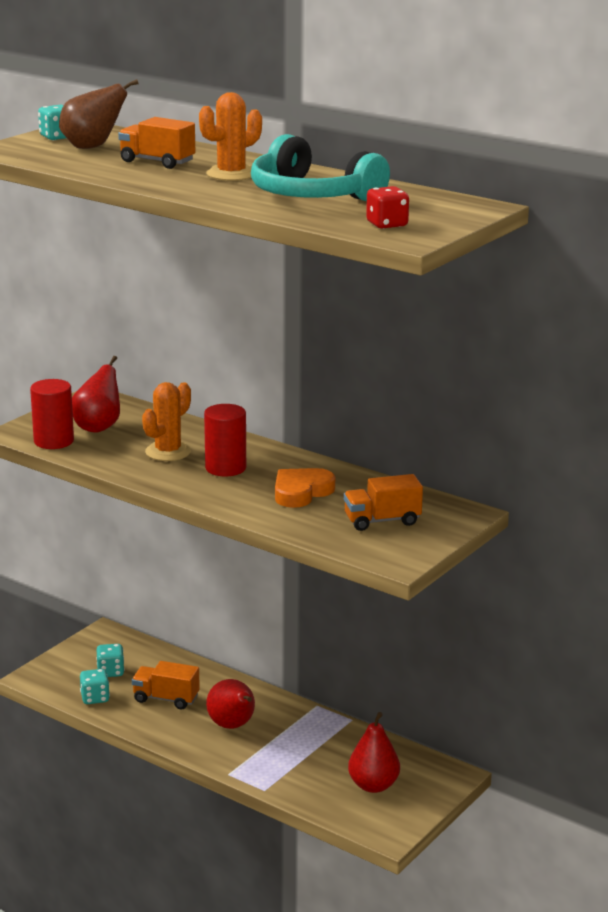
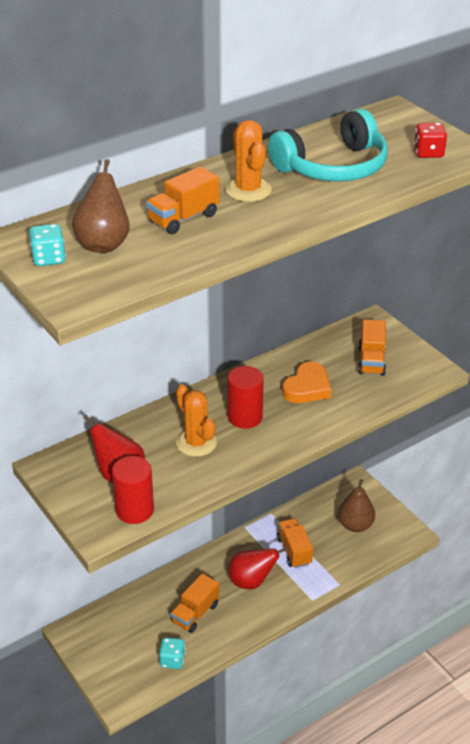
camera: 70 degrees left, 15 degrees up
turquoise dice [96,644,125,677] -> none
orange heart [275,468,335,508] -> orange heart turned 120 degrees counterclockwise [282,362,331,403]
red pear [348,712,400,793] -> brown pear [338,479,375,532]
none -> orange truck [276,518,313,568]

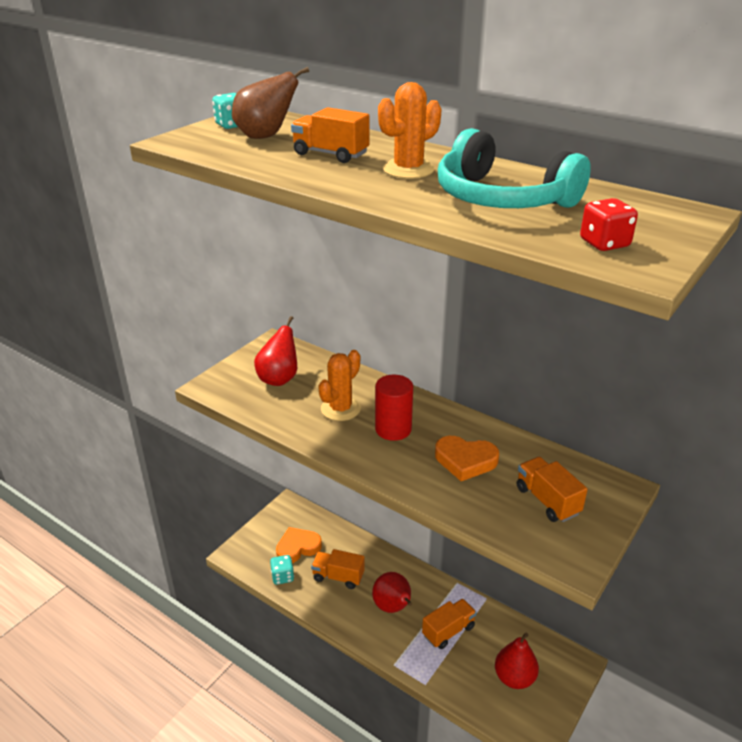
camera: 70 degrees right, 5 degrees down
red cylinder [112,456,154,524] -> none
brown pear [338,479,375,532] -> red pear [495,633,539,689]
orange truck [358,319,386,376] -> orange truck turned 75 degrees clockwise [517,457,588,522]
none -> orange heart [276,527,322,563]

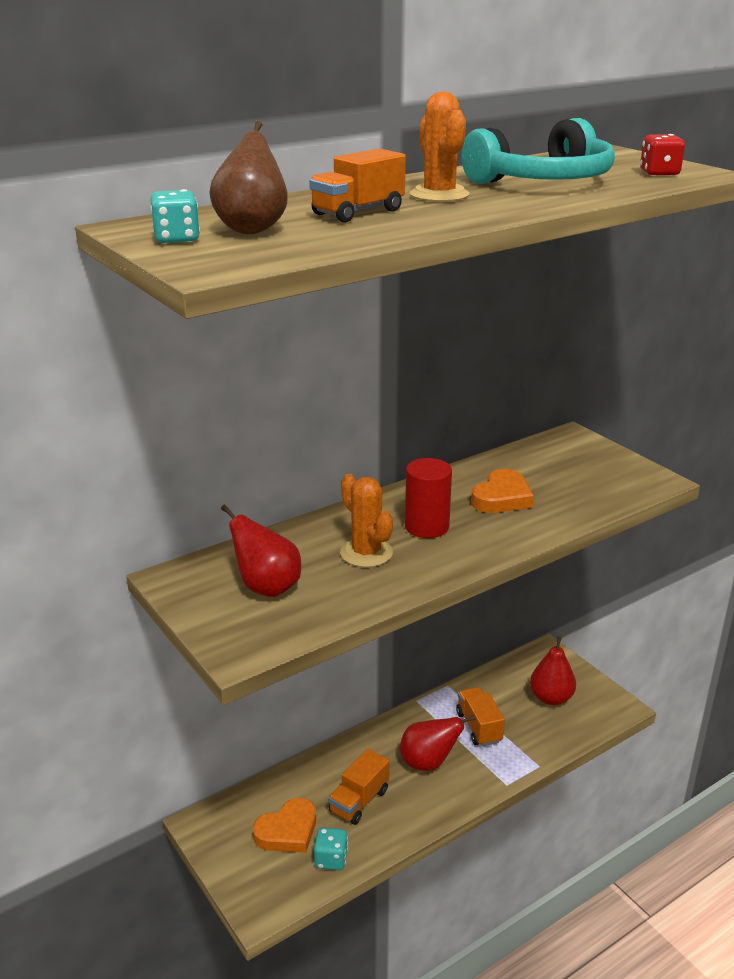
camera: 70 degrees left, 5 degrees down
orange heart [276,527,322,563] -> orange heart turned 120 degrees counterclockwise [253,798,316,853]
orange truck [517,457,588,522] -> none

